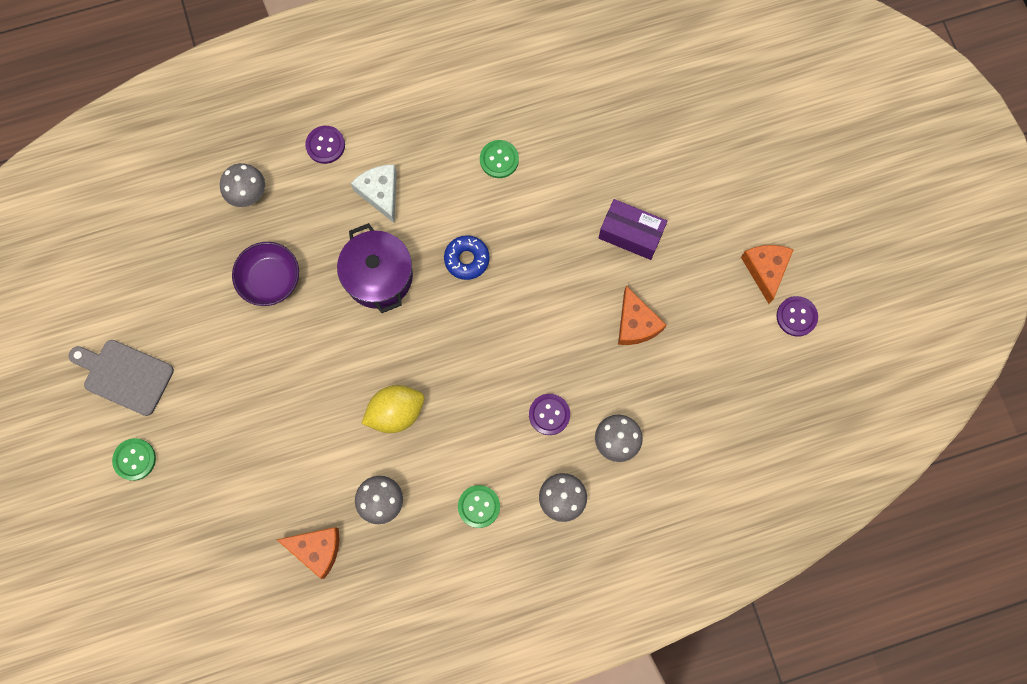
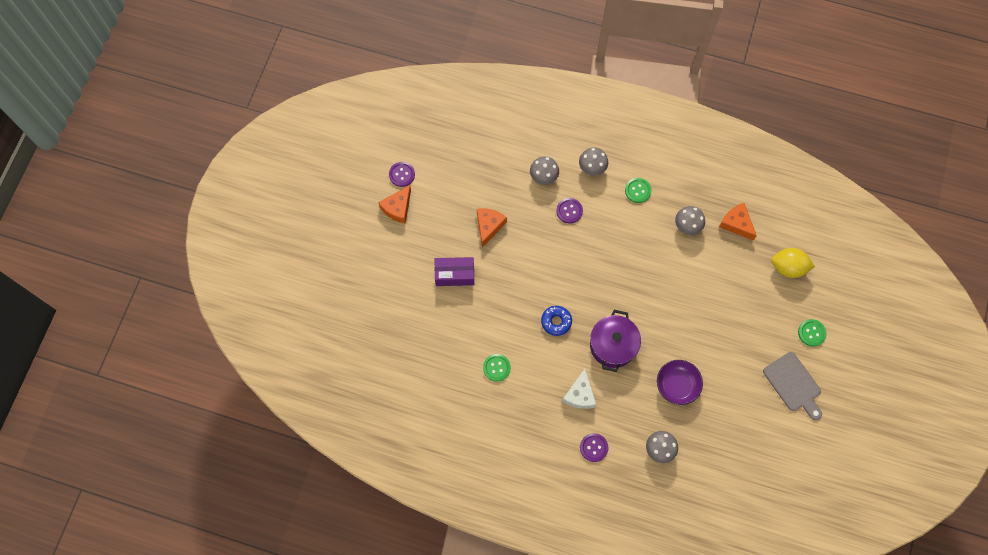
camera: 145 degrees left, 5 degrees down
yellow lemon [362,385,424,433] -> yellow lemon moved to [771,248,815,278]
purple box [599,199,667,260] -> purple box turned 60 degrees counterclockwise [434,257,474,286]

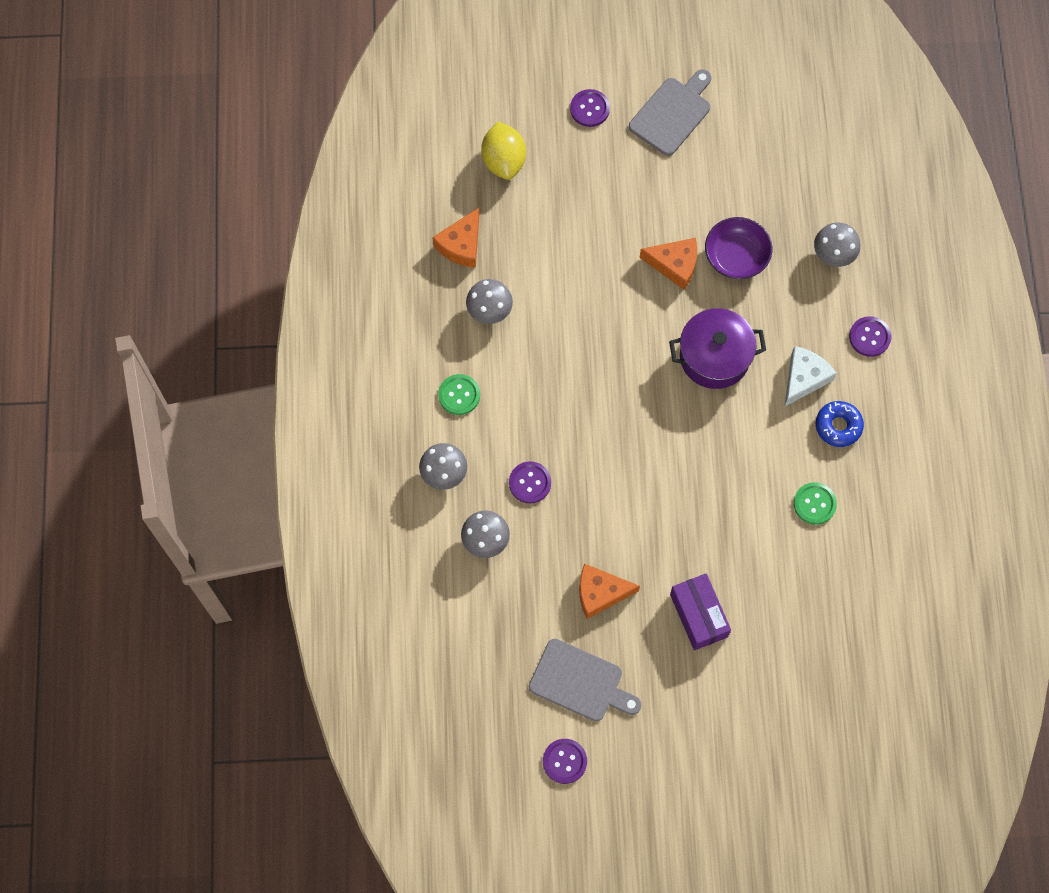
camera: 110 degrees left, 0 degrees up
orange cheese [378,185,411,224] -> orange cheese moved to [639,238,697,290]
blue donut [541,306,572,336] -> blue donut moved to [816,401,864,447]
white cheese [562,369,596,409] -> white cheese turned 45 degrees counterclockwise [784,346,837,407]
green button [798,319,827,346] -> purple button [570,89,610,127]
none -> grey cutting board [529,639,642,722]

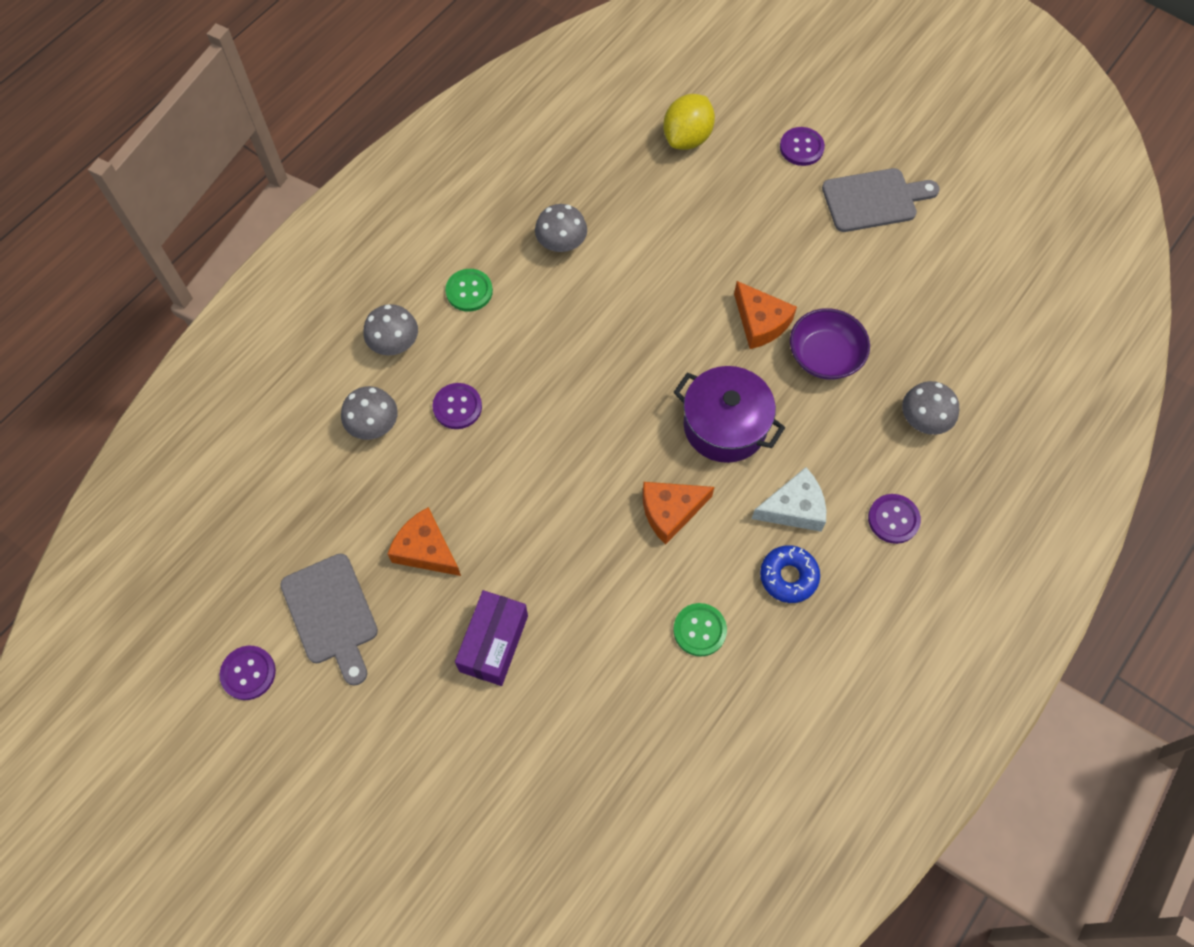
camera: 40 degrees right, 5 degrees down
orange cheese [432,208,479,268] -> orange cheese moved to [643,482,714,545]

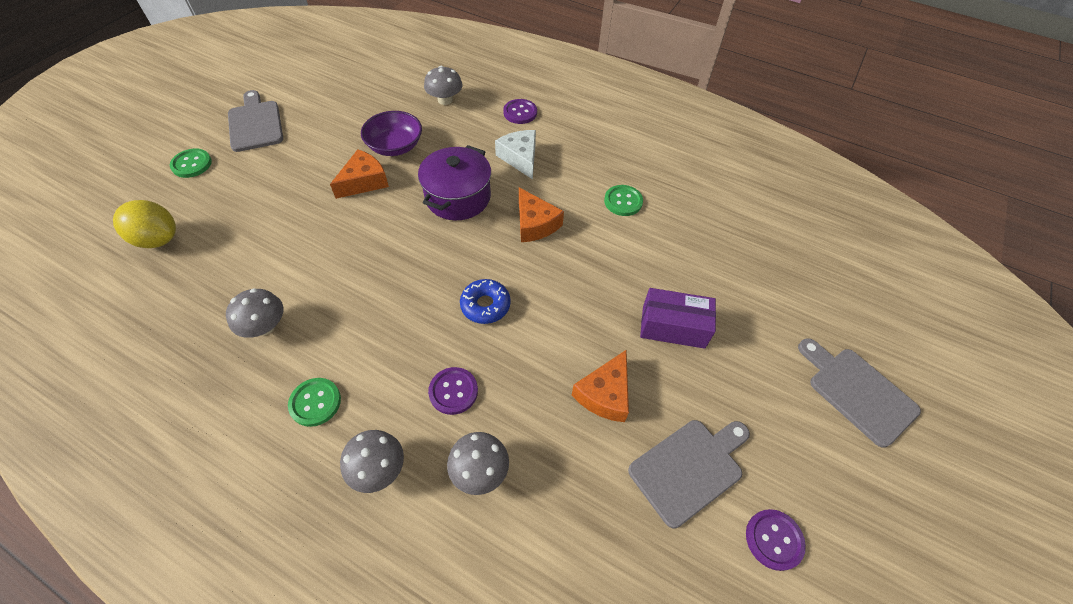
camera: 100 degrees left, 10 degrees down
blue donut [760,545,820,603] -> blue donut moved to [460,279,511,324]
purple button [780,127,825,166] -> green button [170,148,212,178]
none -> grey cutting board [798,338,921,448]

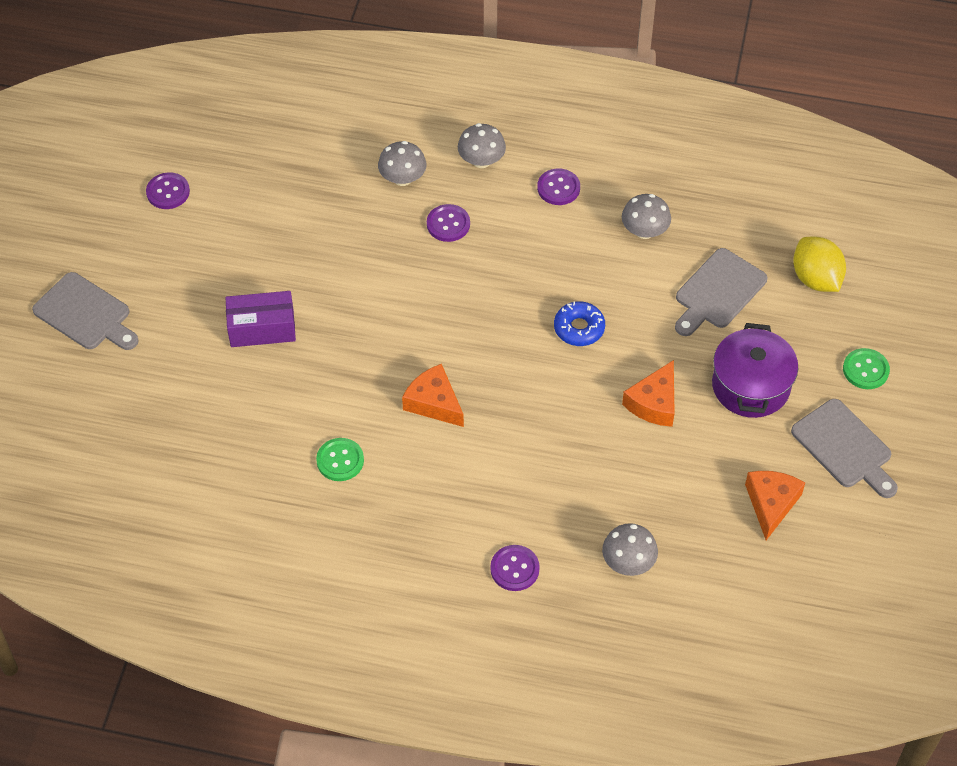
camera: 165 degrees right, 0 degrees up
yellow lemon [113,200,176,248] -> yellow lemon turned 60 degrees clockwise [793,236,846,292]
green button [288,378,341,427] -> purple button [537,169,580,205]
purple bowl [361,111,422,156] -> none
purple pot [418,145,491,220] -> purple pot moved to [712,323,798,418]
blue donut [460,279,511,324] -> blue donut moved to [554,301,605,346]
white cheese [495,130,536,179] -> none
orange cheese [572,350,629,422] -> orange cheese moved to [745,471,805,540]
grey cutting board [628,420,750,528] -> grey cutting board moved to [675,248,767,336]

